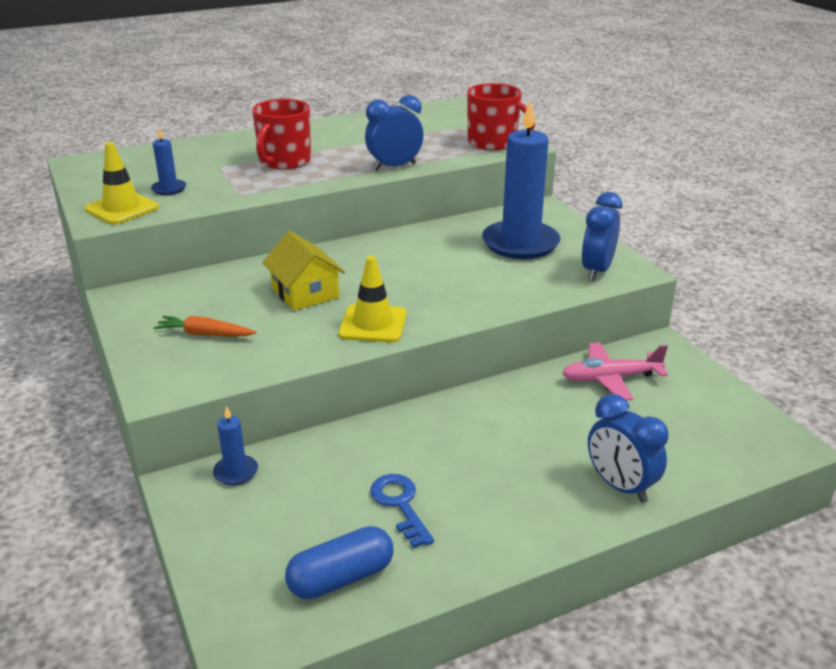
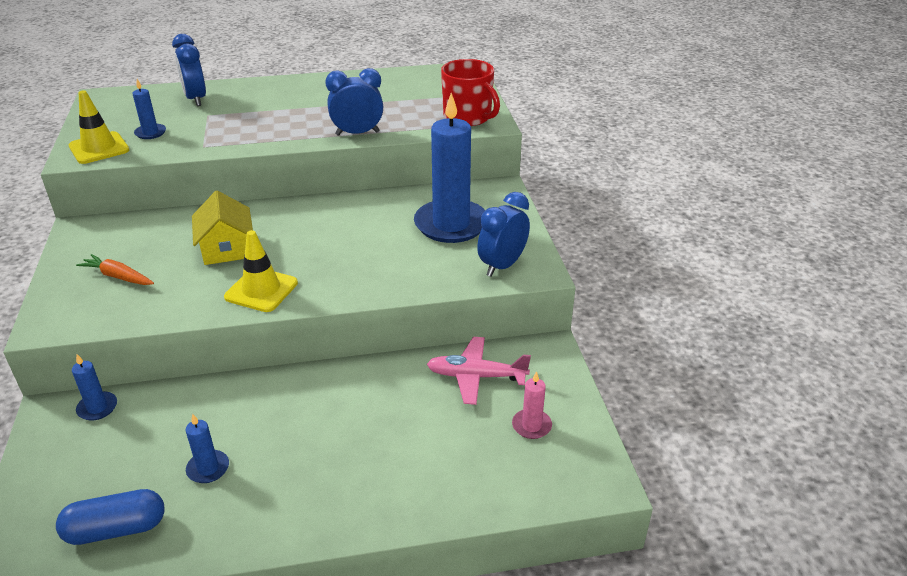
camera: 15 degrees right, 5 degrees up
red mug [252,99,311,169] -> none
blue key [370,474,434,548] -> blue candle [186,414,229,483]
blue clock [588,394,669,503] -> blue clock moved to [172,34,206,106]
none -> pink candle [512,371,552,439]

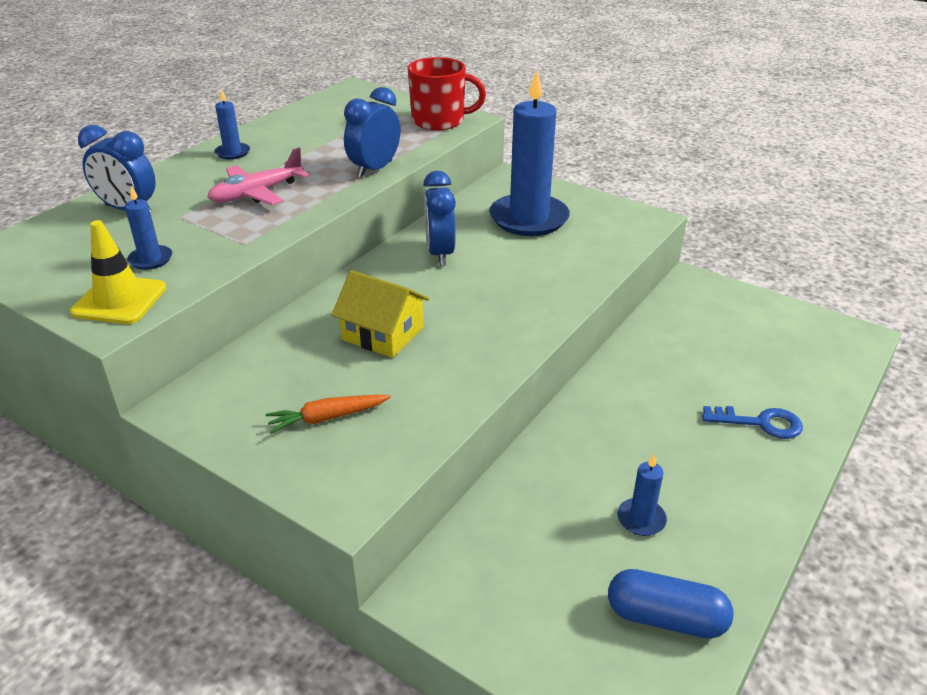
camera: 45 degrees left, 0 degrees up
blue capsule [56,489,165,545] -> blue capsule turned 75 degrees clockwise [608,569,734,639]
blue candle [72,354,117,420] -> blue candle moved to [214,89,250,160]
yellow traffic cone [224,230,298,312] -> none
pink plane [427,337,531,405] -> pink plane moved to [207,148,309,205]
blue clock [477,192,530,277] -> blue clock moved to [423,171,456,266]
pink candle [512,371,552,439] -> none
none -> blue key [702,406,803,439]

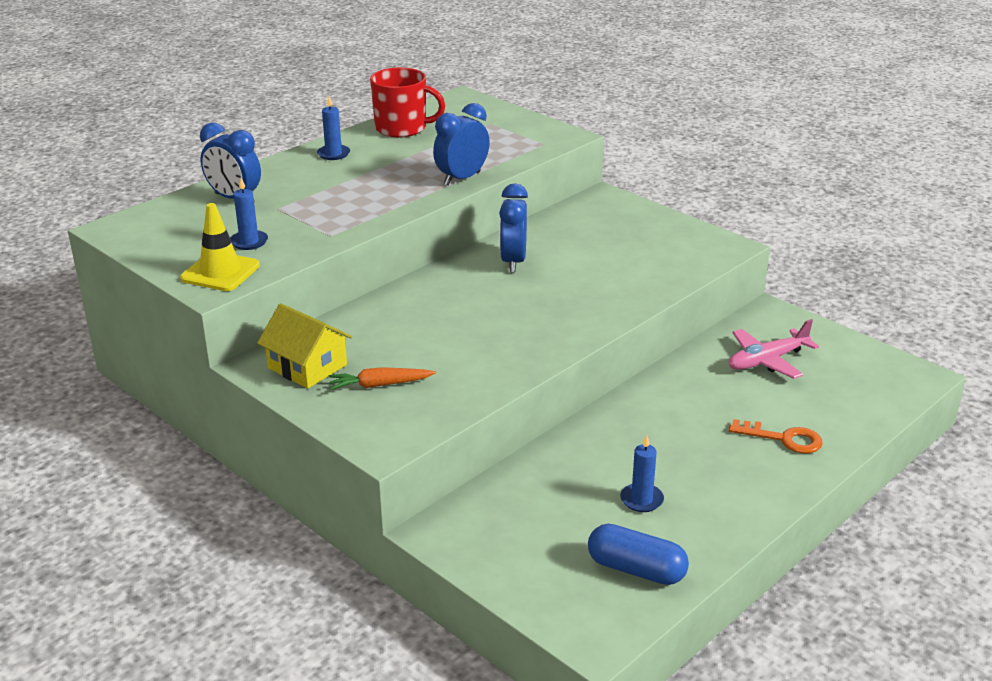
camera: 10 degrees right, 5 degrees down
pink plane [207,148,309,205] -> pink plane moved to [729,319,819,379]
yellow house [332,270,429,358] -> yellow house moved to [257,303,352,388]
red mug [408,57,486,131] -> red mug moved to [370,67,445,137]
blue candle [489,71,570,236] -> none
blue key [702,406,803,439] -> orange key [729,419,823,454]

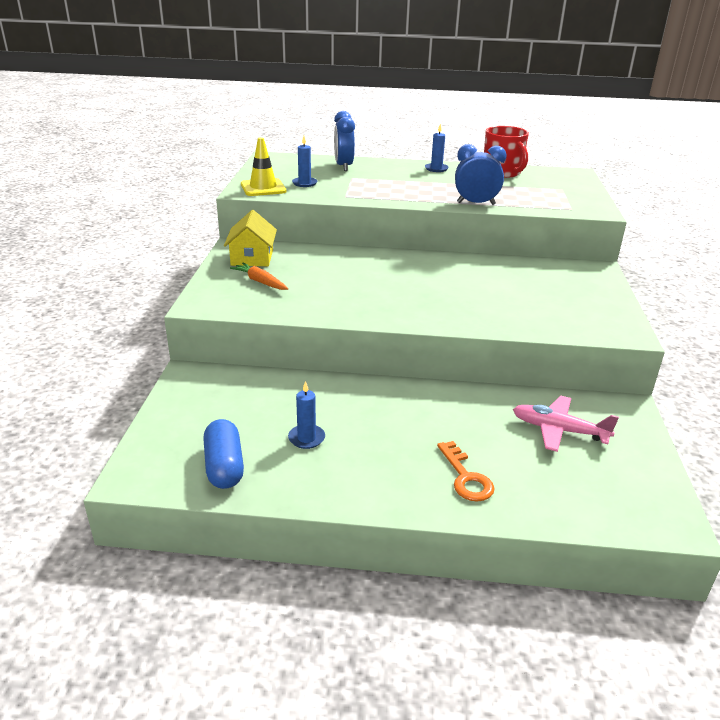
camera: 50 degrees right, 0 degrees up
blue clock [499,183,528,273] -> none

